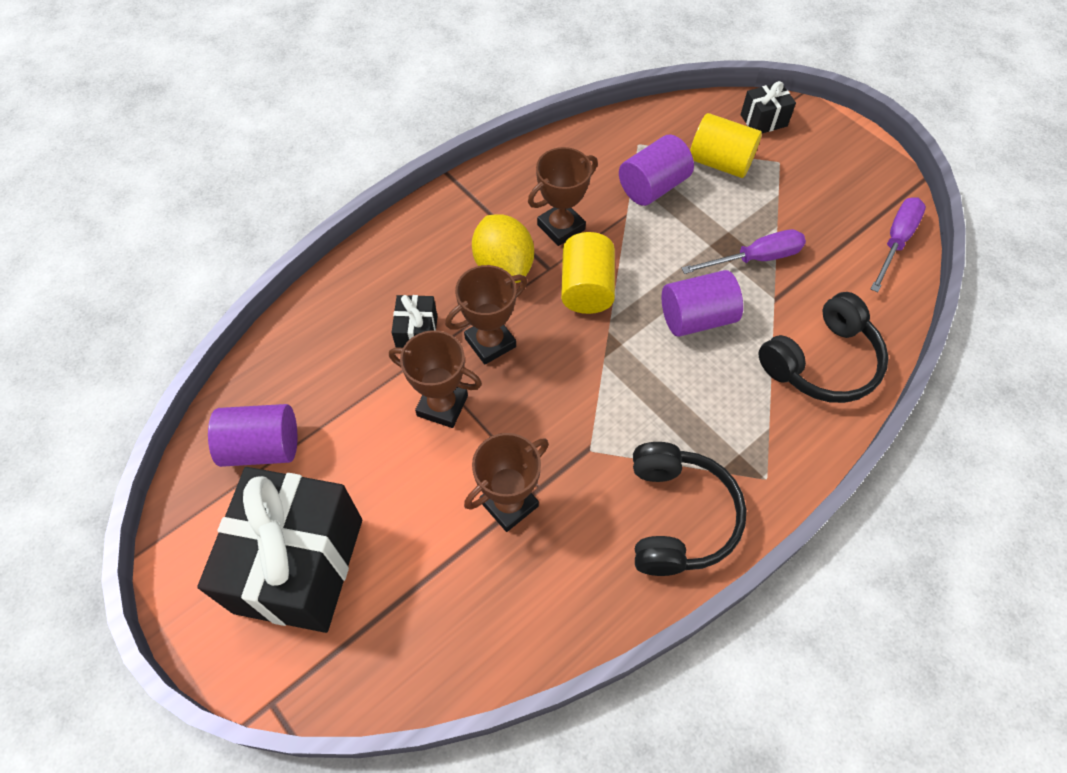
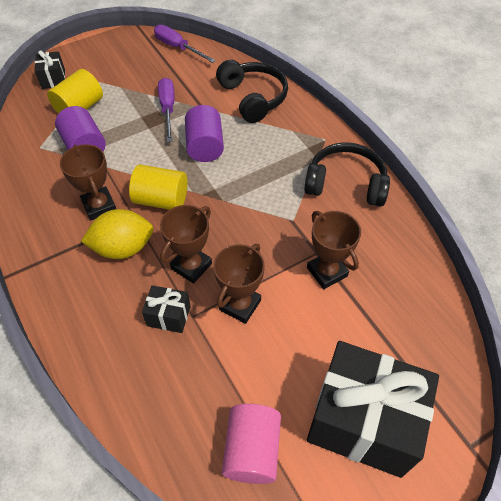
camera: 80 degrees left, 5 degrees down
purple cylinder [208,404,297,467] -> pink cylinder [222,404,281,484]
brown trophy [446,265,527,364] -> brown trophy turned 60 degrees clockwise [160,205,212,284]

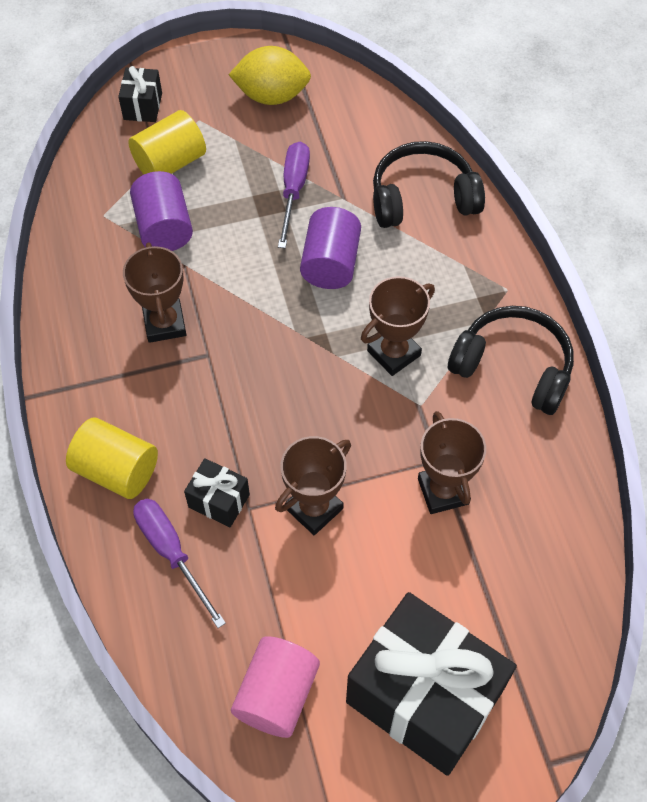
camera: 15 degrees right, 5 degrees up
yellow lemon [81,209,154,259] -> yellow lemon moved to [228,46,311,105]
yellow cylinder [129,164,187,210] -> yellow cylinder moved to [66,417,158,499]
purple screwdriver [154,25,216,63] -> purple screwdriver moved to [133,499,226,628]
brown trophy [160,205,212,284] -> brown trophy moved to [361,276,435,376]
black headphones [216,60,288,123] -> black headphones turned 90 degrees counterclockwise [373,141,485,228]

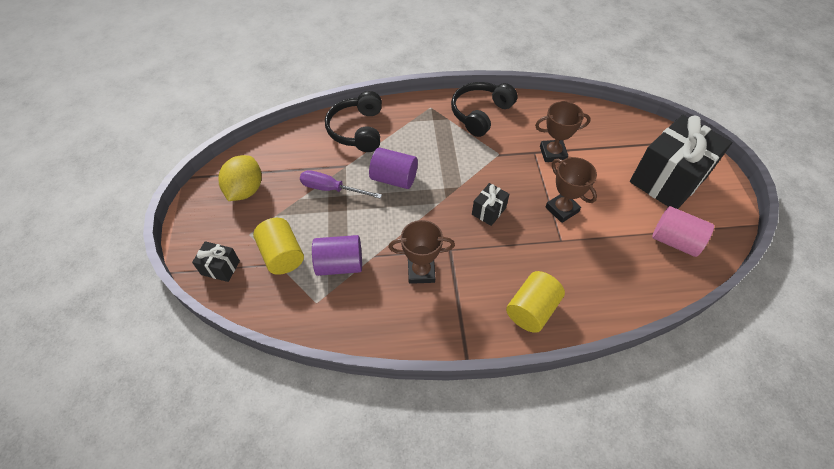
camera: 80 degrees left, 5 degrees down
purple screwdriver [133,499,226,628] -> none
black gift [184,458,250,527] -> black gift moved to [472,183,509,226]
brown trophy [361,276,435,376] -> none

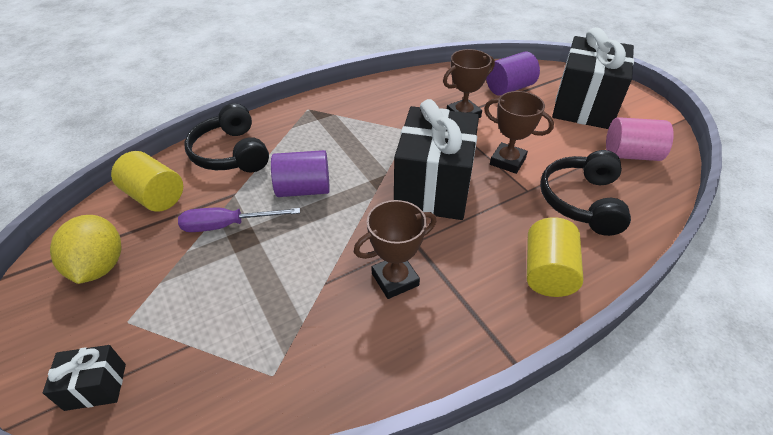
camera: 25 degrees left, 10 degrees down
yellow cylinder [253,218,304,275] -> yellow cylinder moved to [111,151,183,212]
purple cylinder [312,235,362,276] -> purple cylinder moved to [486,52,540,96]
black headphones [451,82,518,137] -> black headphones moved to [540,150,631,236]
black gift [472,183,509,226] -> black gift [394,99,479,220], size x2.30

